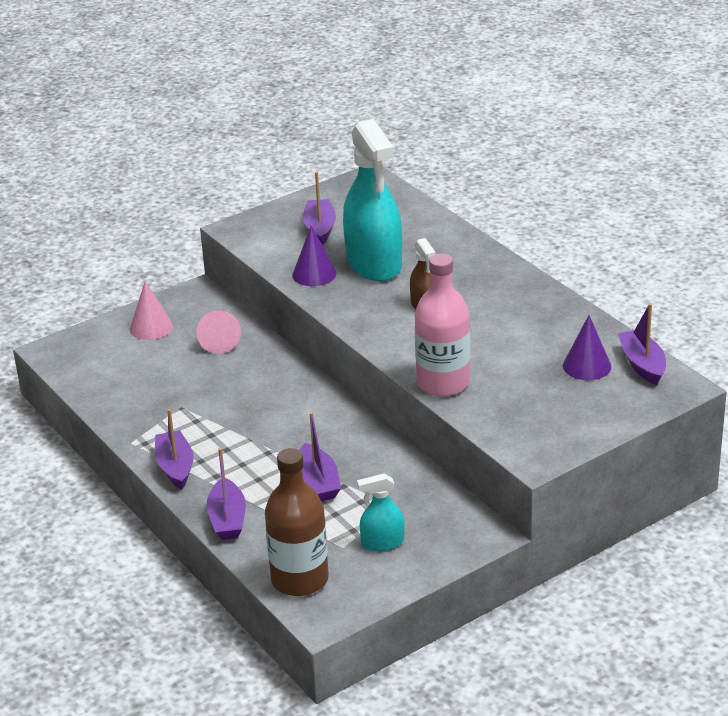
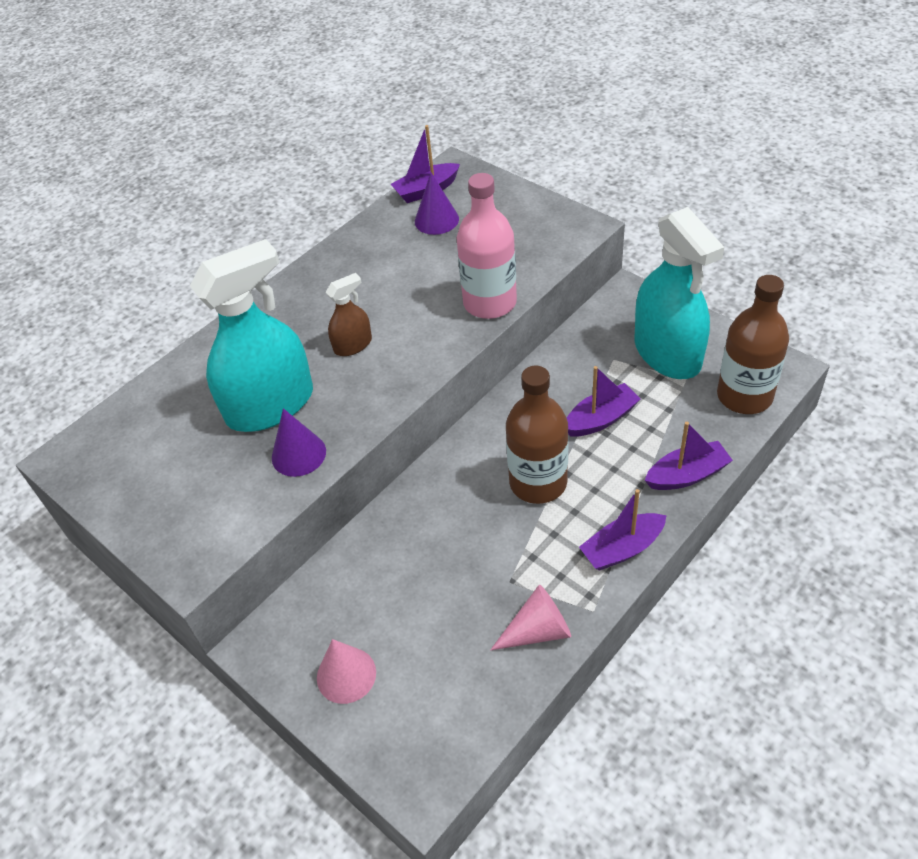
camera: 100 degrees left, 15 degrees up
pink cone [196,310,241,354] -> pink cone moved to [490,585,571,651]
purple boat [303,172,336,245] -> none
turquoise spray bottle [357,473,405,551] -> turquoise spray bottle [634,207,724,379], size x2.14
none -> brown bottle [506,366,569,504]

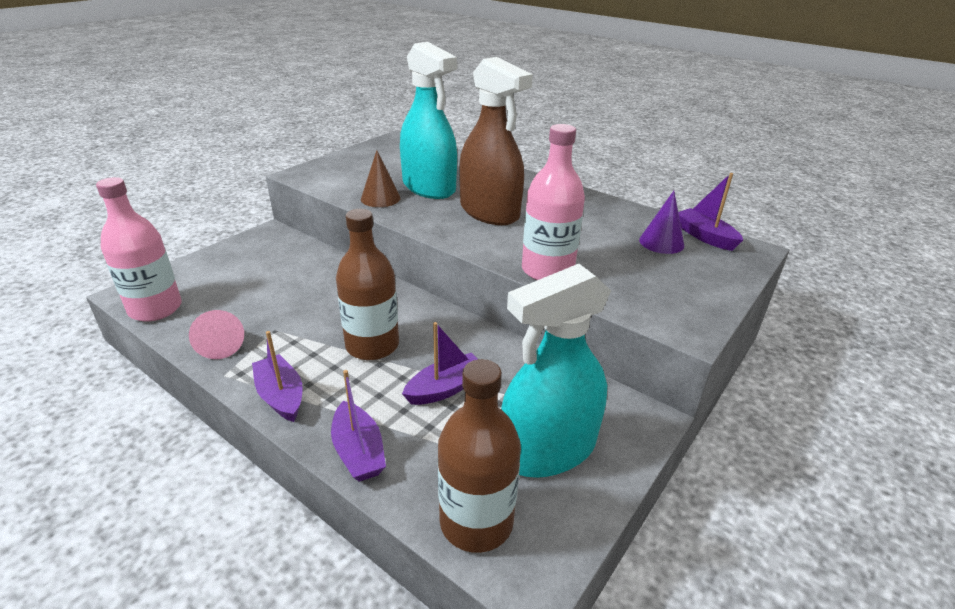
camera: 80 degrees right, 15 degrees down
purple cone [272,408,326,477] -> brown cone [361,150,400,207]
pink cone [317,639,376,704] -> none
brown spray bottle [326,273,372,356] -> brown spray bottle [459,57,533,225], size x2.14
purple boat [567,366,641,437] -> purple boat turned 90 degrees counterclockwise [402,322,478,405]
none -> pink bottle [96,177,182,322]

